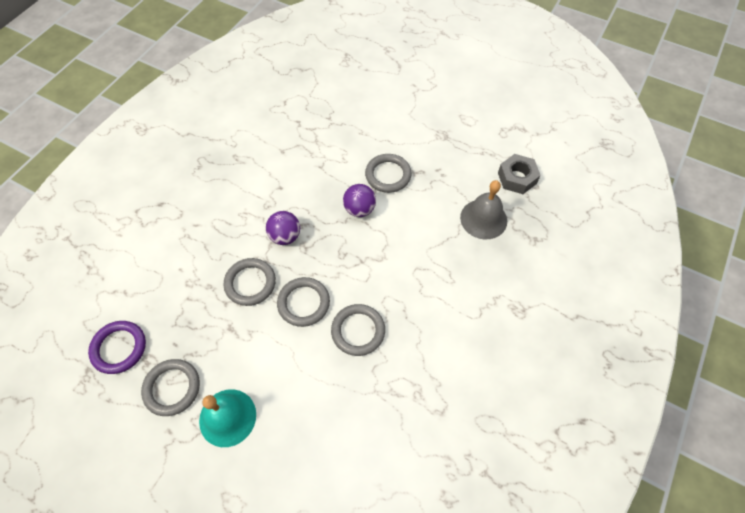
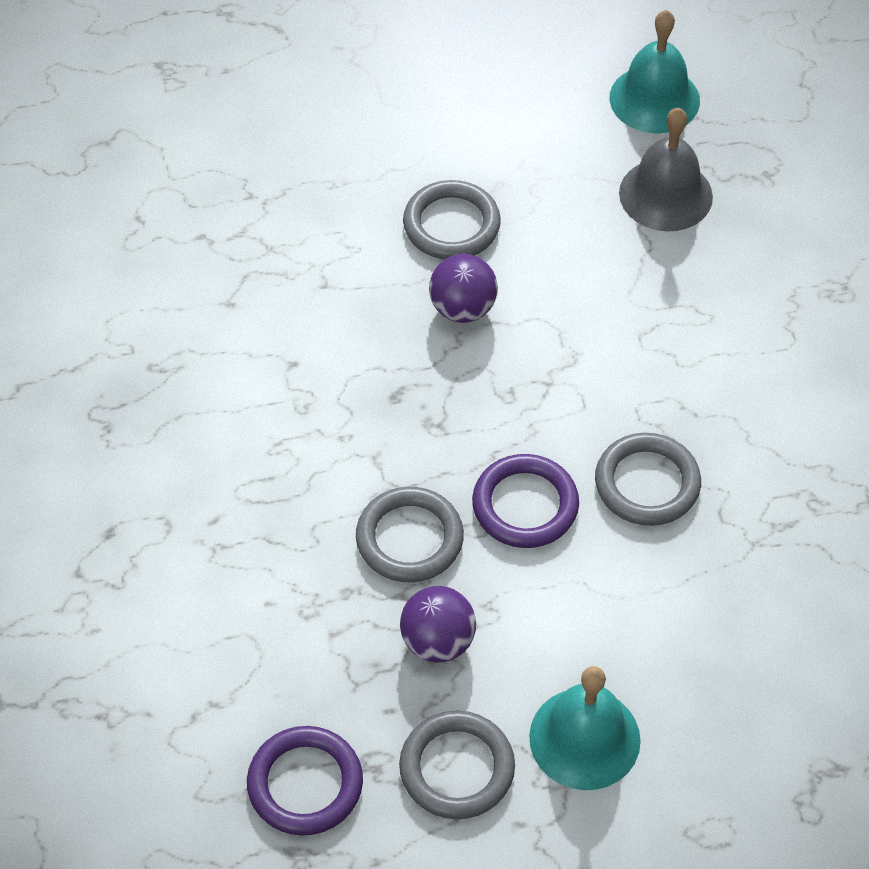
camera: 40 degrees left, 5 degrees down
purple ball [266,211,300,245] -> purple ball moved to [400,586,476,663]
grey ring [277,277,330,327] -> purple ring [472,454,579,548]
grey nut [498,154,541,194] -> turquoise bell [610,10,700,133]

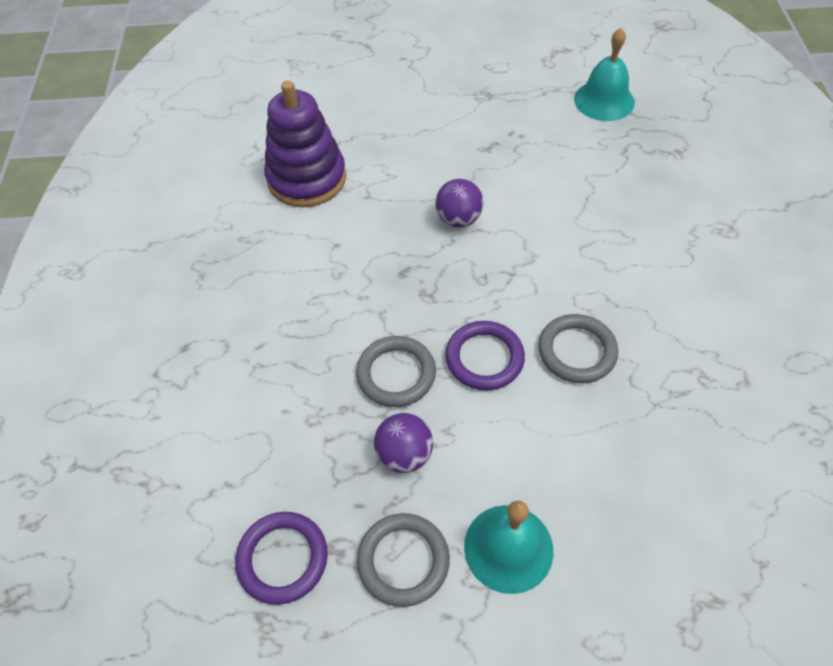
camera: 10 degrees right, 0 degrees up
grey ring [403,180,501,260] -> none
grey bell [619,108,713,232] -> none
none -> purple stacking toy [264,80,346,207]

